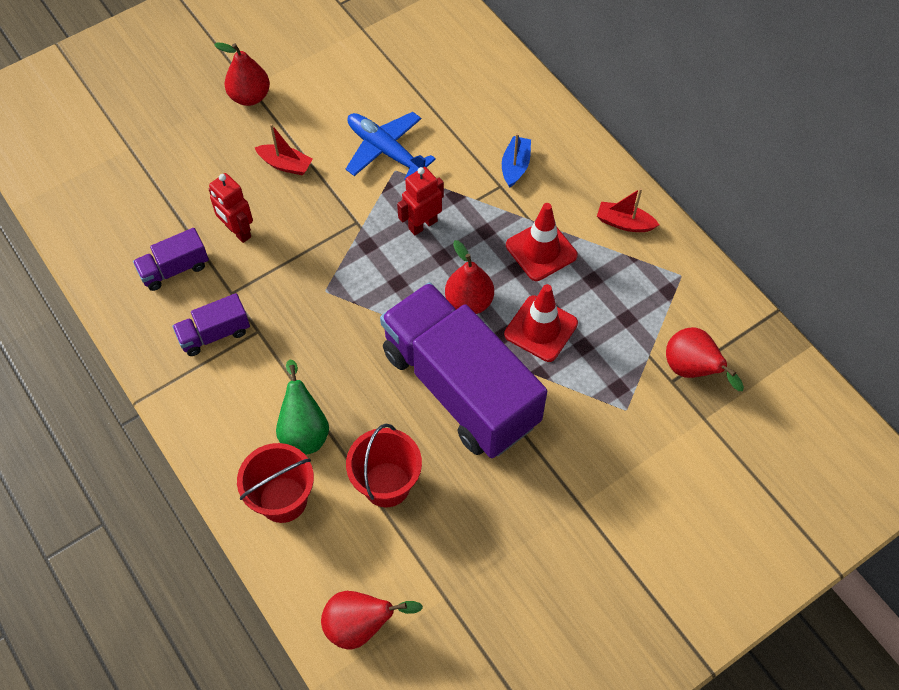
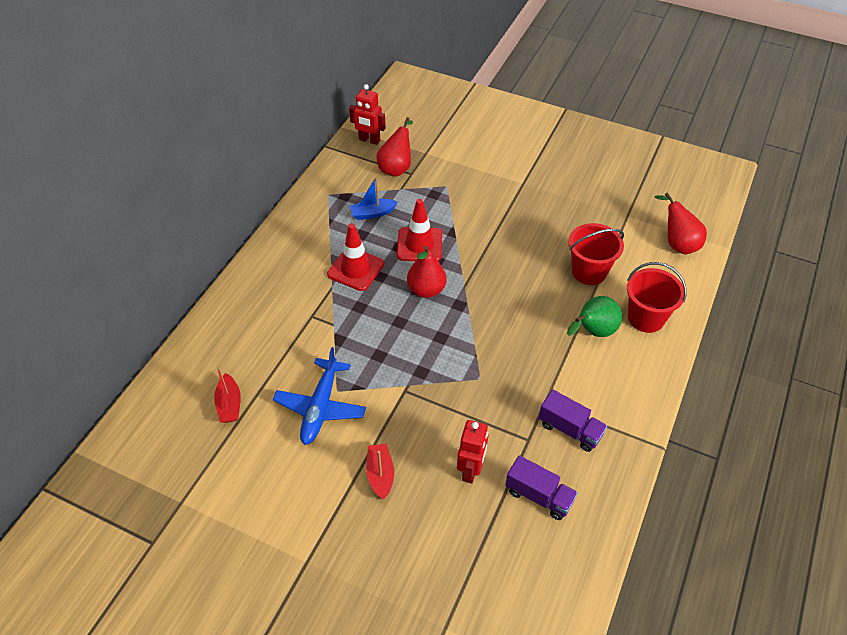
camera: 120 degrees left, 10 degrees down
red pear [214,43,270,106] -> none
purple truck [380,282,547,458] -> none
red robot [397,167,444,235] -> red robot moved to [349,84,386,145]
blue boat [502,133,531,188] -> blue boat moved to [350,177,398,220]
red boat [597,188,659,232] -> red boat moved to [214,366,241,423]

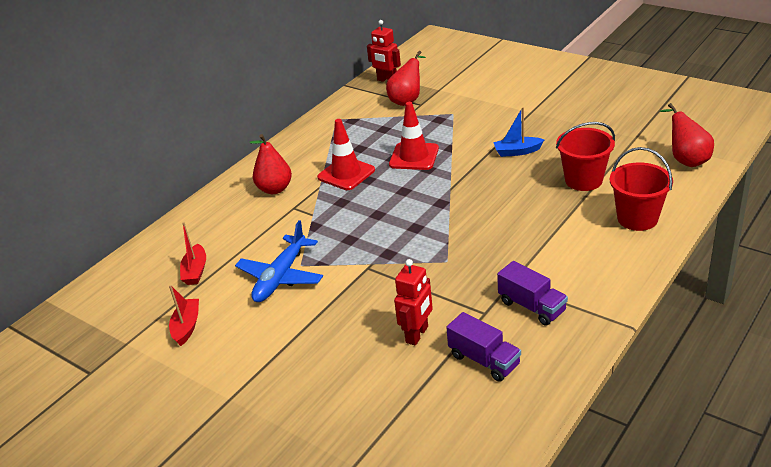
camera: 15 degrees right, 15 degrees down
blue boat [350,177,398,220] -> blue boat moved to [493,107,544,157]
red boat [366,444,394,500] -> red boat moved to [169,285,199,346]
red pear [407,246,447,298] -> red pear moved to [249,134,292,194]
green pear [567,296,622,337] -> none

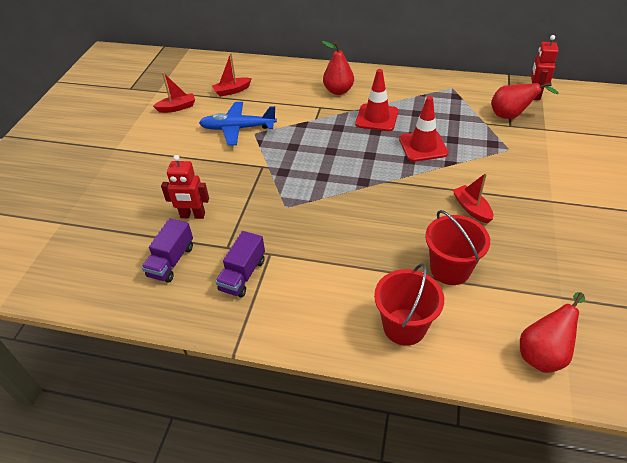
camera: 65 degrees right, 10 degrees up
blue boat [493,107,544,157] -> red boat [453,173,493,223]

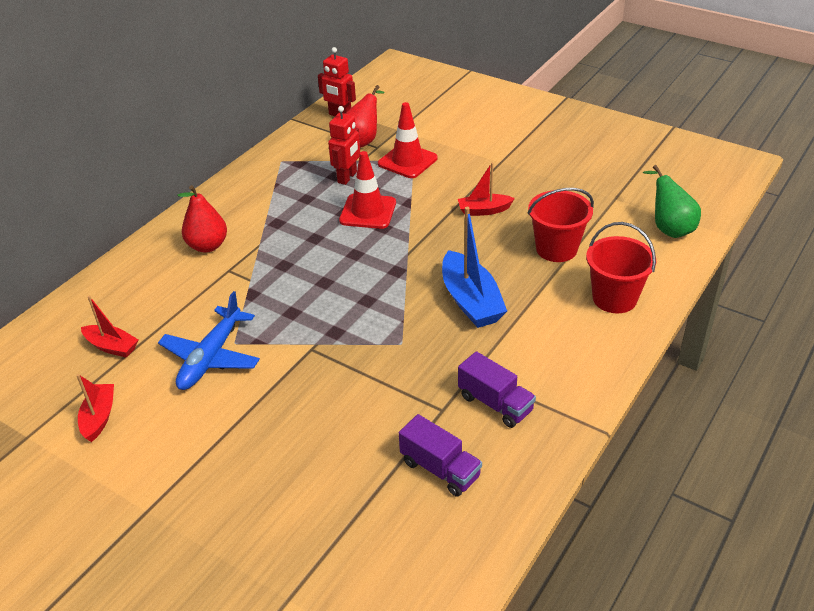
camera: 70 degrees left, 5 degrees down
red robot [161,155,209,219] -> red robot moved to [328,106,360,185]
red boat [212,53,252,97] -> red boat turned 60 degrees counterclockwise [81,296,139,358]
red traffic cone [355,69,399,131] -> red traffic cone moved to [378,102,438,178]
red pear [520,292,585,373] -> green pear [643,165,701,238]
none -> blue boat [442,207,507,328]

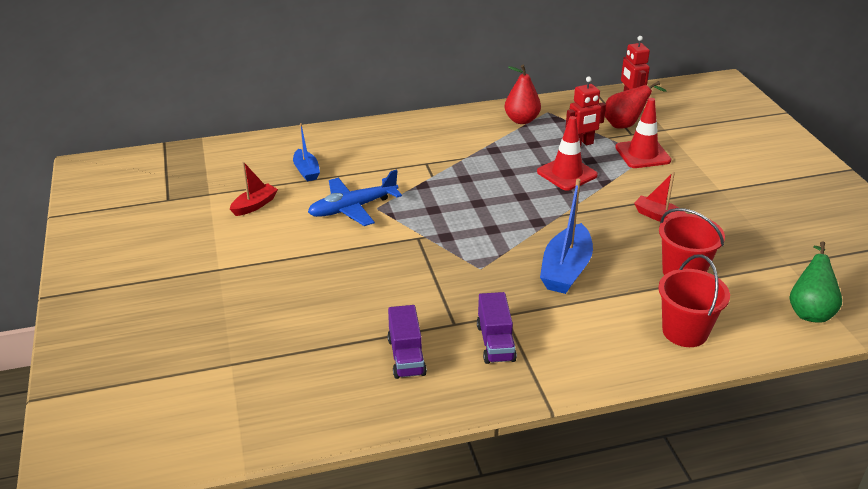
camera: 40 degrees right, 5 degrees down
red boat [81,296,139,358] -> blue boat [293,123,320,182]
red pear [177,185,227,253] -> red pear moved to [505,65,541,124]

